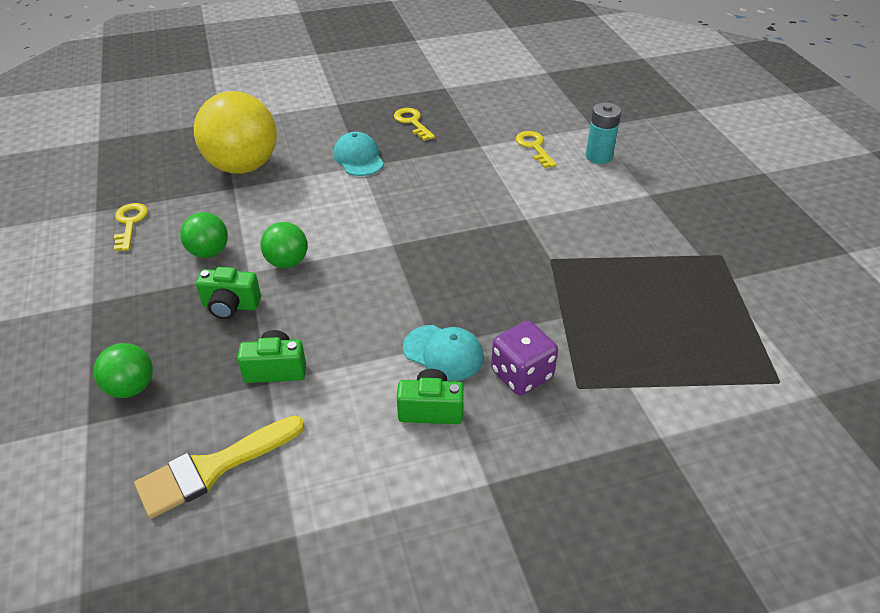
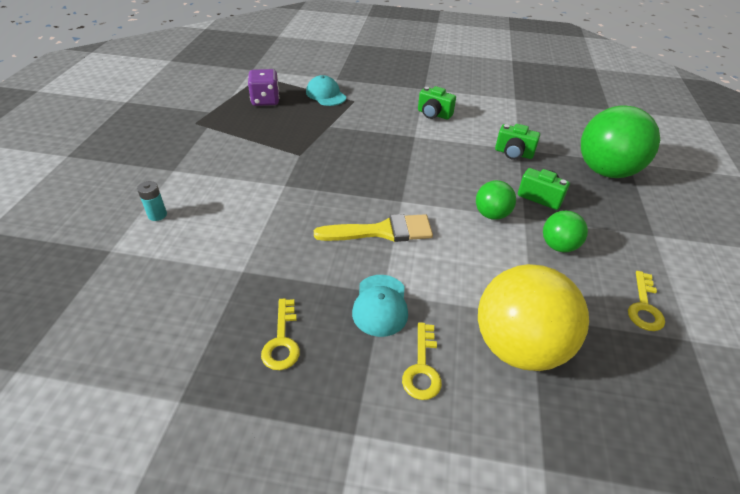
camera: 155 degrees left, 0 degrees up
green ball [94,343,153,398] -> green ball [581,105,660,178], size x1.98
yellow brush [134,415,305,519] -> yellow brush moved to [314,214,433,242]
turquoise cap [403,325,484,381] -> turquoise cap moved to [306,75,346,106]
purple dice [491,321,558,395] -> purple dice moved to [248,69,279,106]
yellow key [516,131,557,168] -> yellow key moved to [402,322,442,400]
turquoise battery [586,102,621,164] -> turquoise battery [137,181,167,221], size x0.66

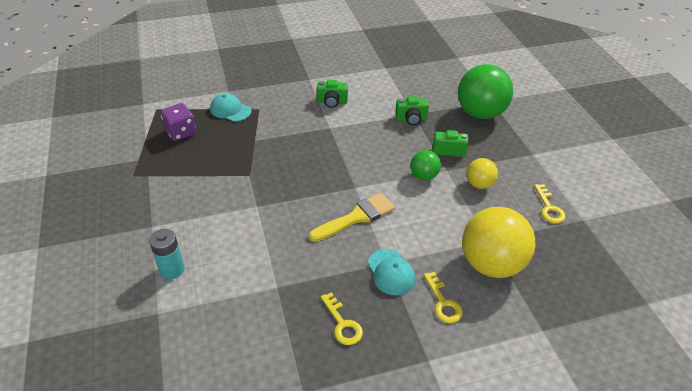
camera: 25 degrees left, 0 degrees up
turquoise battery [137,181,167,221] -> turquoise battery [149,229,184,279], size x1.51
green ball [543,210,588,252] -> yellow ball [466,158,498,189]

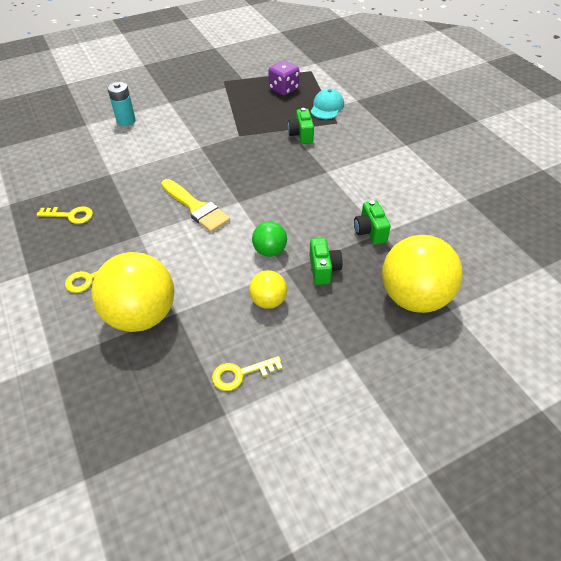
camera: 80 degrees right, 5 degrees up
green camera [317,80,348,108] -> green camera moved to [288,108,314,144]
yellow key [321,292,363,345] -> yellow key turned 135 degrees counterclockwise [37,206,93,224]
turquoise cap [368,249,415,295] -> none
green ball [458,64,513,119] -> yellow ball [382,235,463,313]

